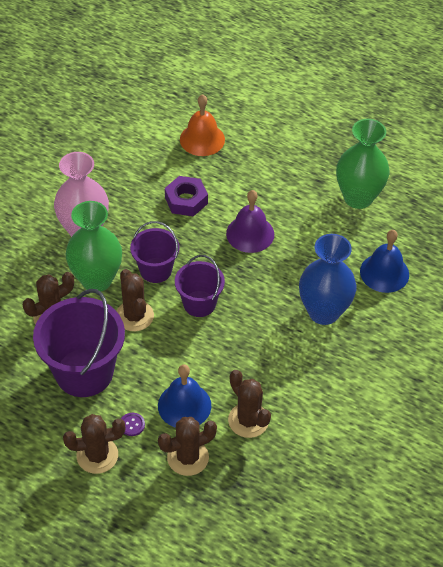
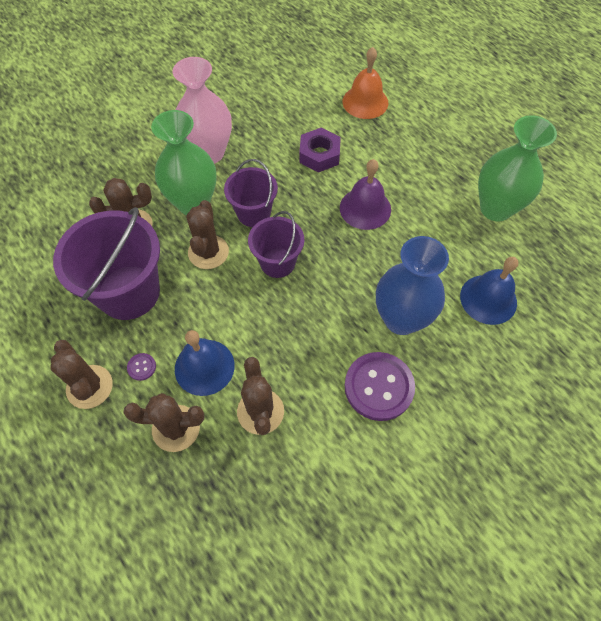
camera: 25 degrees right, 10 degrees up
brown cactus [63,414,125,474] -> brown cactus turned 45 degrees clockwise [50,340,113,409]
none -> purple button [345,352,415,421]

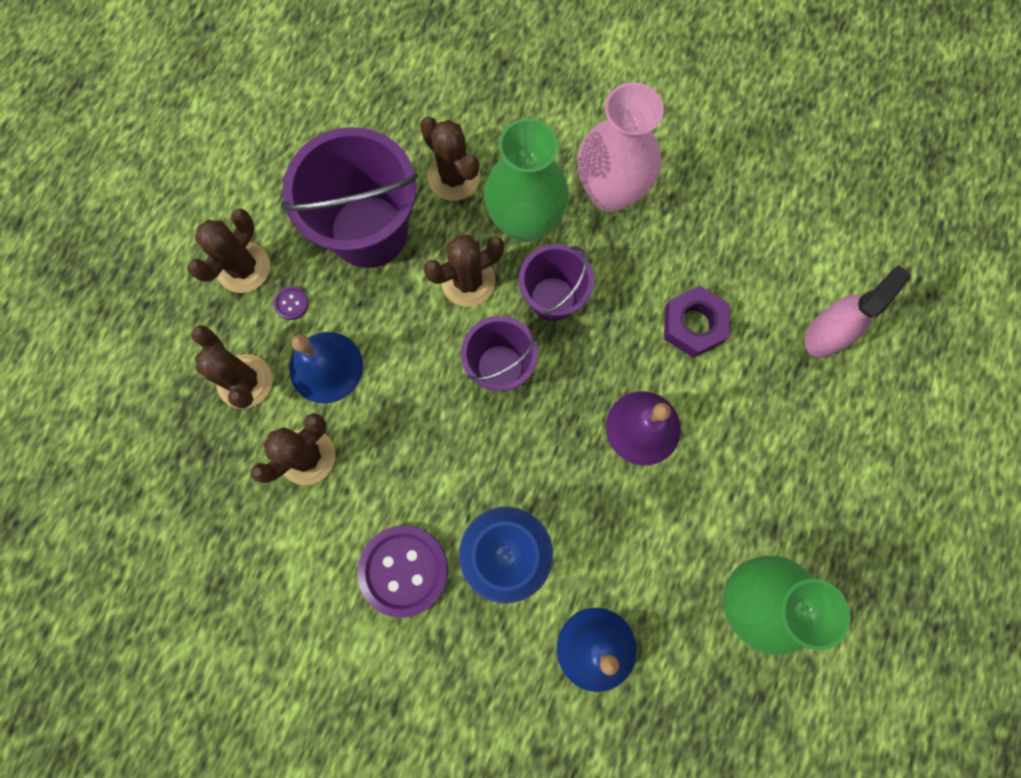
camera: 60 degrees right, 15 degrees up
orange bell [343,47,388,119] -> pink spray bottle [805,265,911,358]

